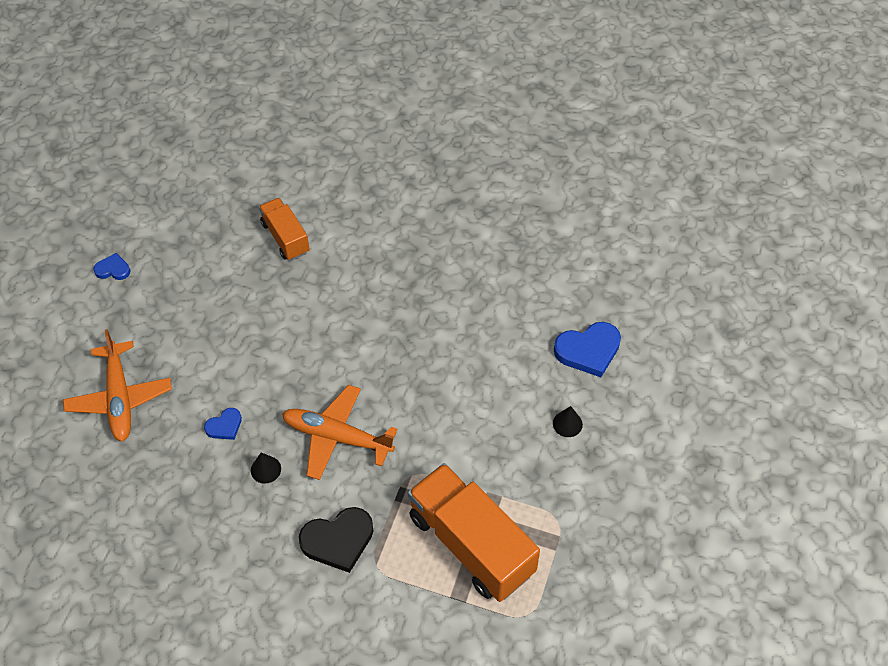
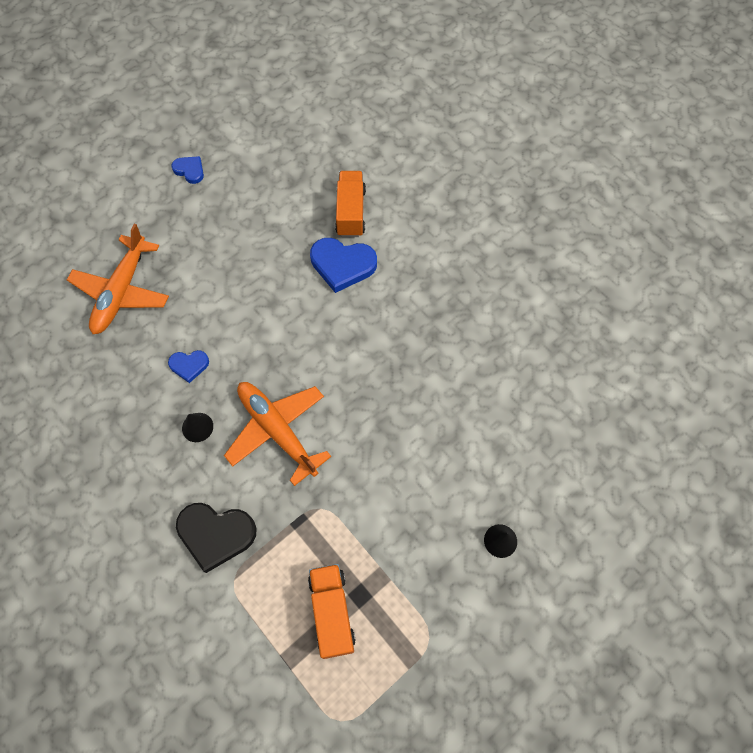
camera: 30 degrees right, 10 degrees up
orange truck [408,463,540,602] -> orange truck [308,564,356,659], size x0.56
blue heart [554,322,621,377] -> blue heart moved to [310,238,377,293]

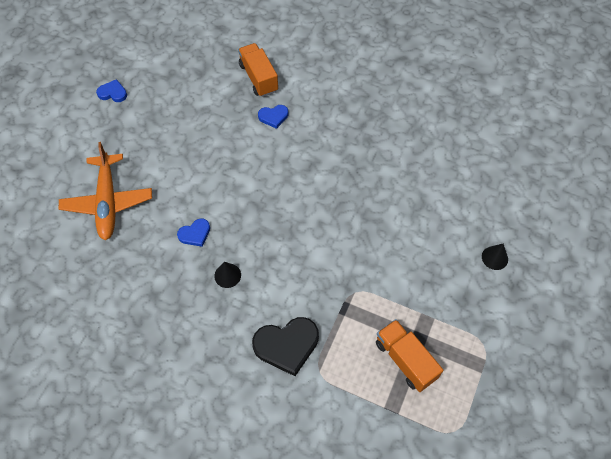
camera: 25 degrees left, 5 degrees down
orange plane [224,382,331,486] -> none
blue heart [310,238,377,293] -> blue heart [258,105,288,129], size x0.55

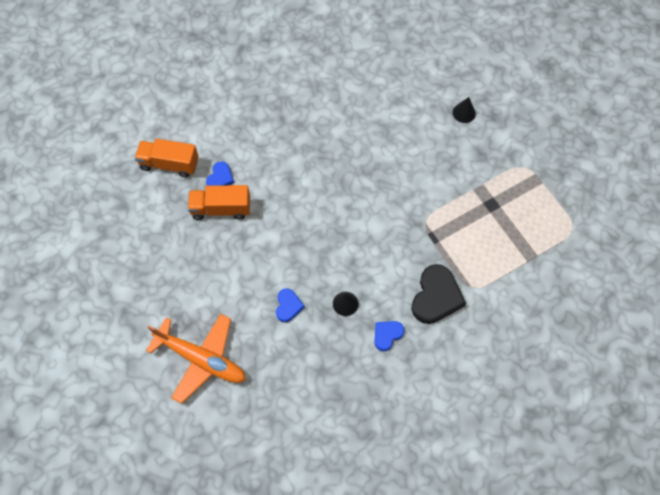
camera: 55 degrees left, 5 degrees up
blue heart [96,79,127,102] -> blue heart moved to [374,321,404,351]
orange truck [376,319,443,392] -> orange truck moved to [188,185,250,220]

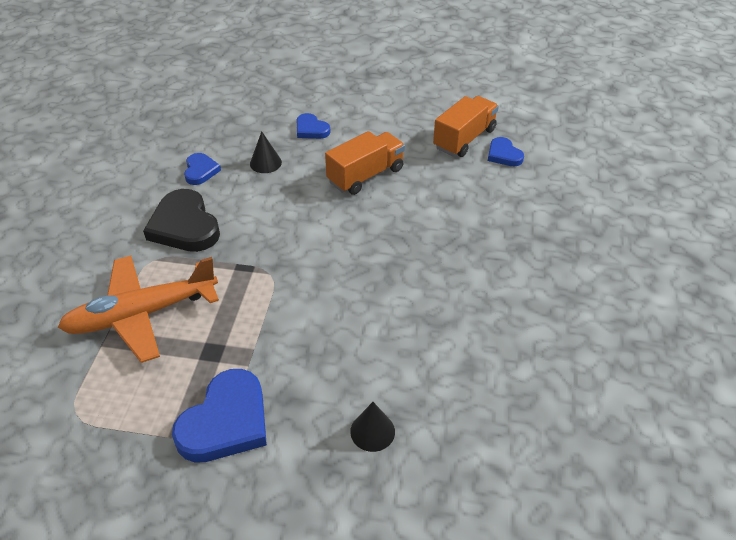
camera: 130 degrees right, 20 degrees down
orange truck [135,139,199,177] -> orange truck moved to [325,131,405,195]
orange plane [146,314,246,404] -> orange plane moved to [58,256,219,363]
none -> blue heart [172,369,267,463]

